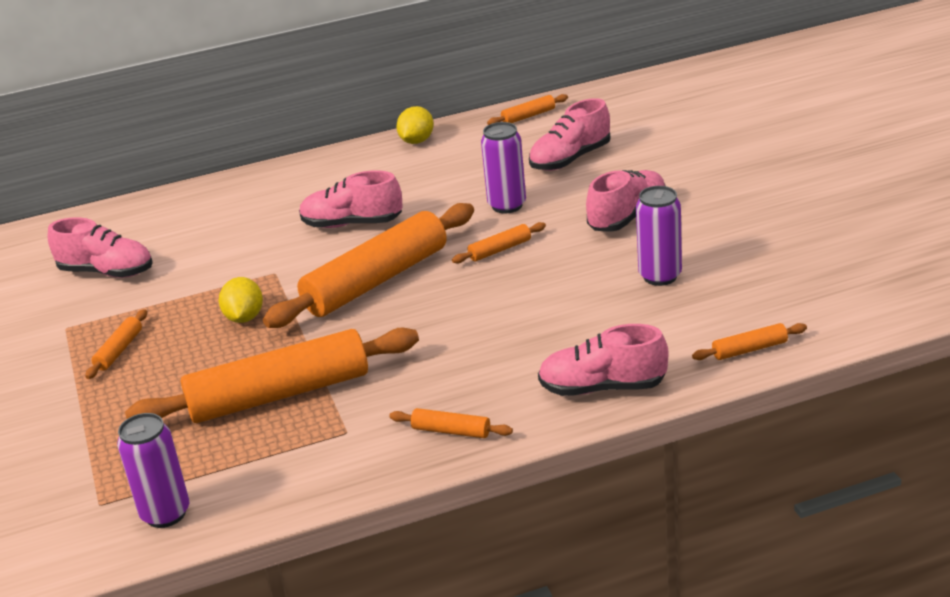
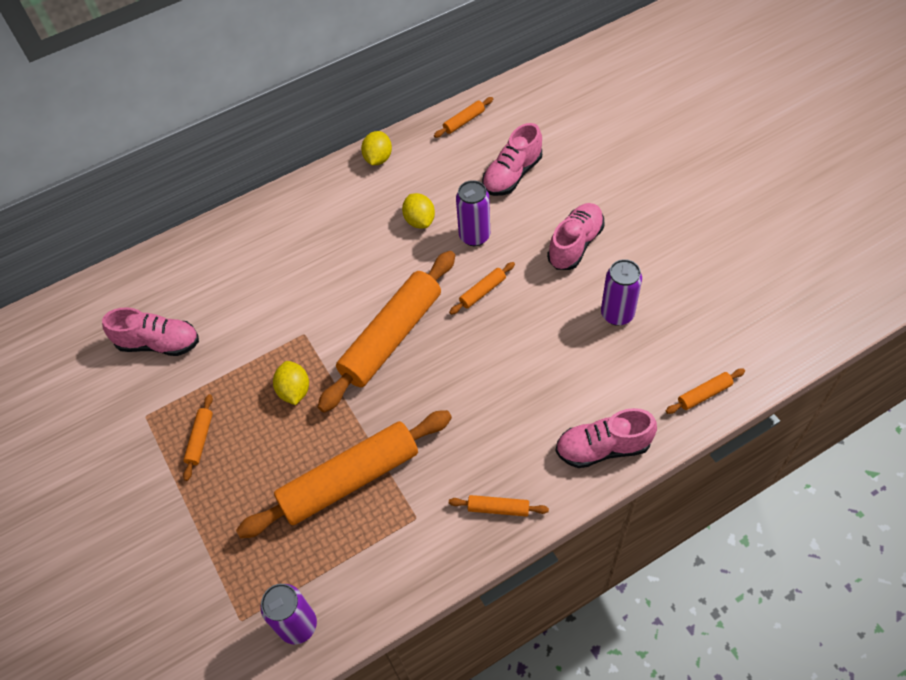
camera: 10 degrees left, 25 degrees up
pink shoe [299,170,403,228] -> none
none -> yellow lemon [402,193,435,229]

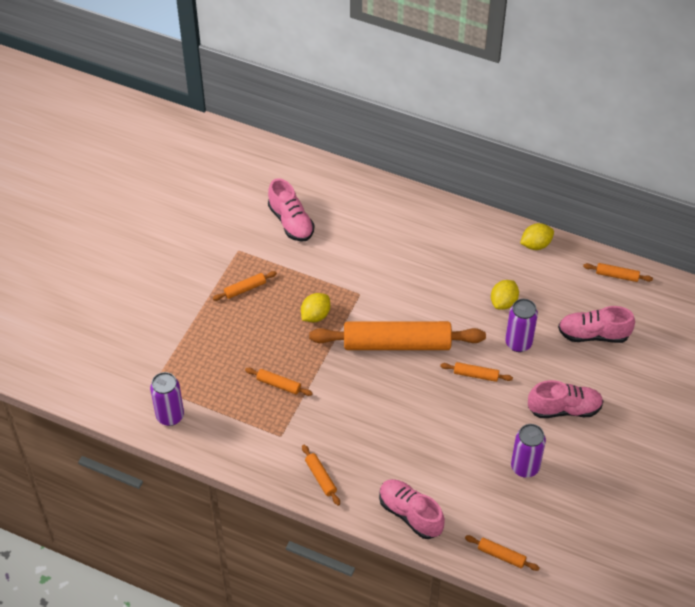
camera: 50 degrees right, 5 degrees down
orange rolling pin [236,410,452,538] -> orange rolling pin [245,368,313,396], size x0.41

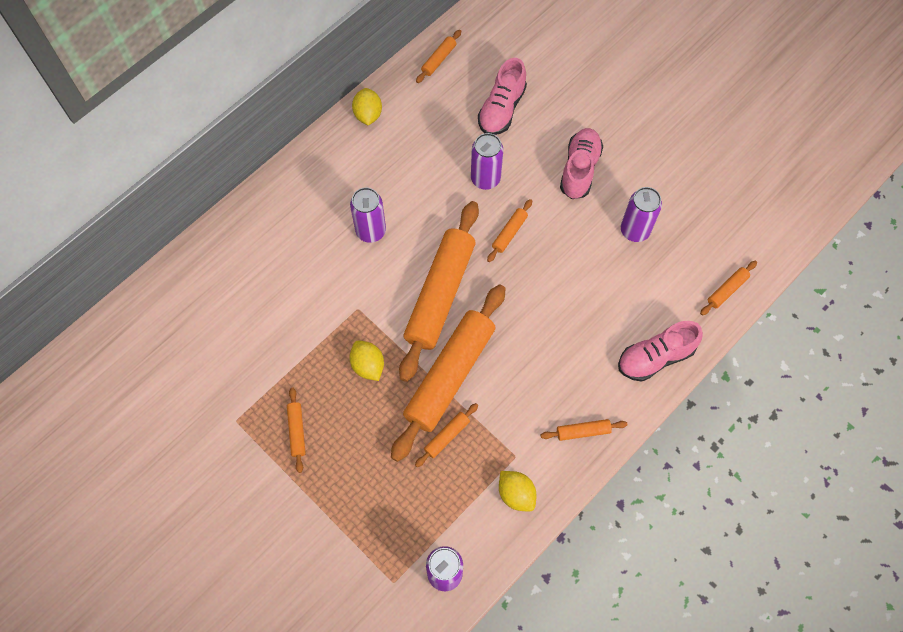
camera: 70 degrees left, 15 degrees up
pink shoe [268,178,314,242] -> none
yellow lemon [491,280,519,310] -> yellow lemon moved to [499,471,537,511]
none -> purple can [350,187,386,243]
none -> orange rolling pin [391,284,506,462]

